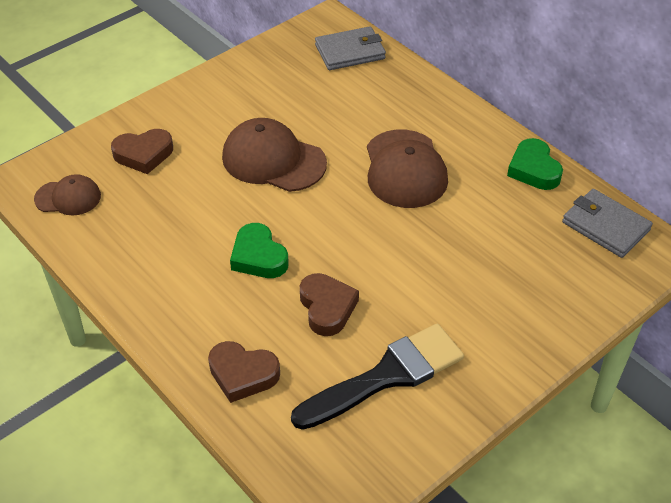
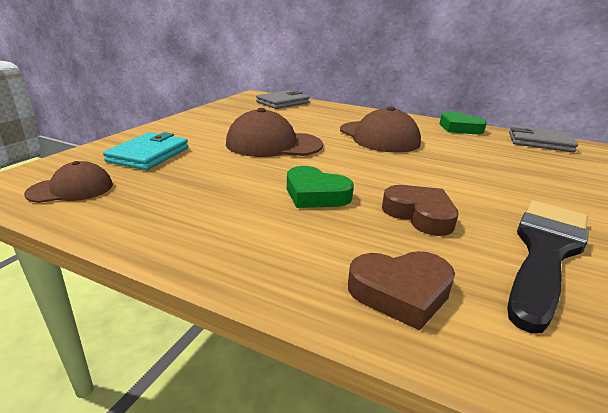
camera: 25 degrees left, 20 degrees down
brown heart [111,129,173,174] -> turquoise wallet [103,132,188,170]

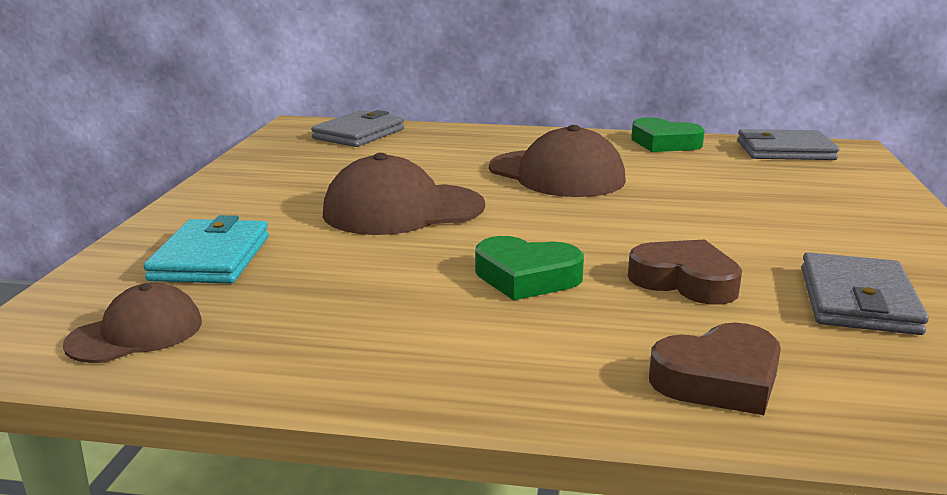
camera: 15 degrees left, 5 degrees down
black brush [507,201,589,333] -> grey wallet [801,252,929,335]

